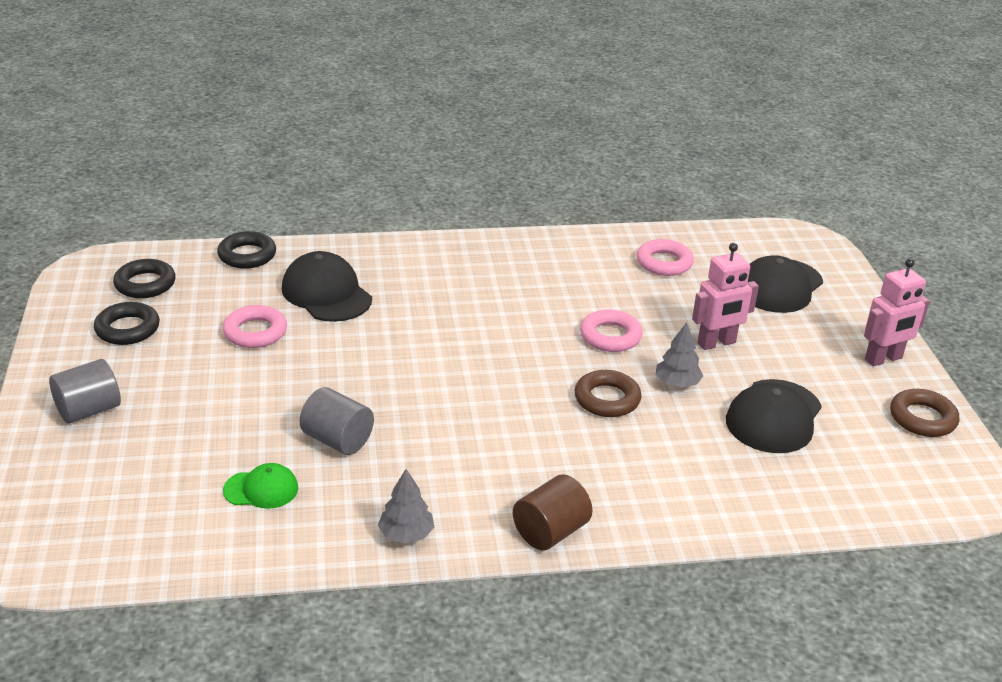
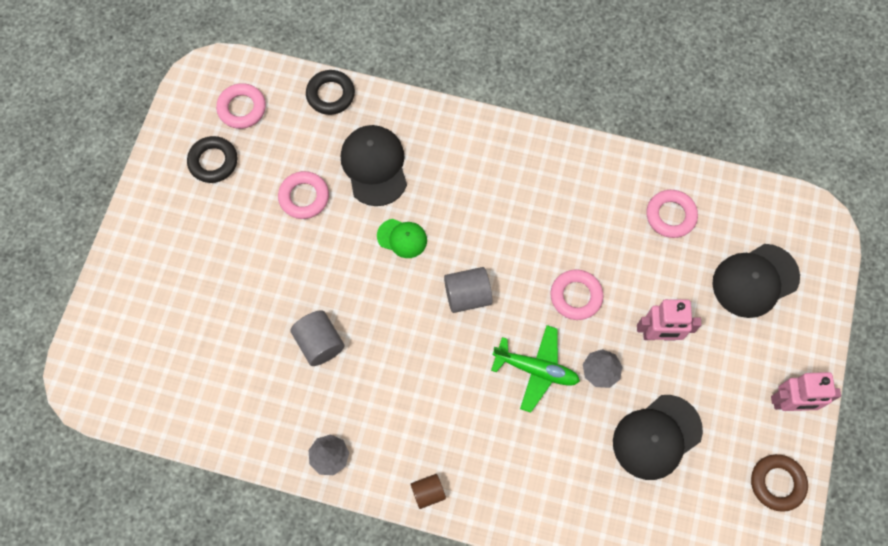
camera: 25 degrees right, 35 degrees up
grey cylinder [49,359,121,424] -> grey cylinder moved to [444,267,493,313]
black ring [113,259,176,298] -> pink ring [216,83,266,129]
green cap [223,463,298,509] -> green cap moved to [377,219,427,258]
brown cylinder [513,474,593,550] -> brown cylinder [411,474,446,509], size x0.65
brown ring [575,370,642,417] -> green plane [491,325,580,413]

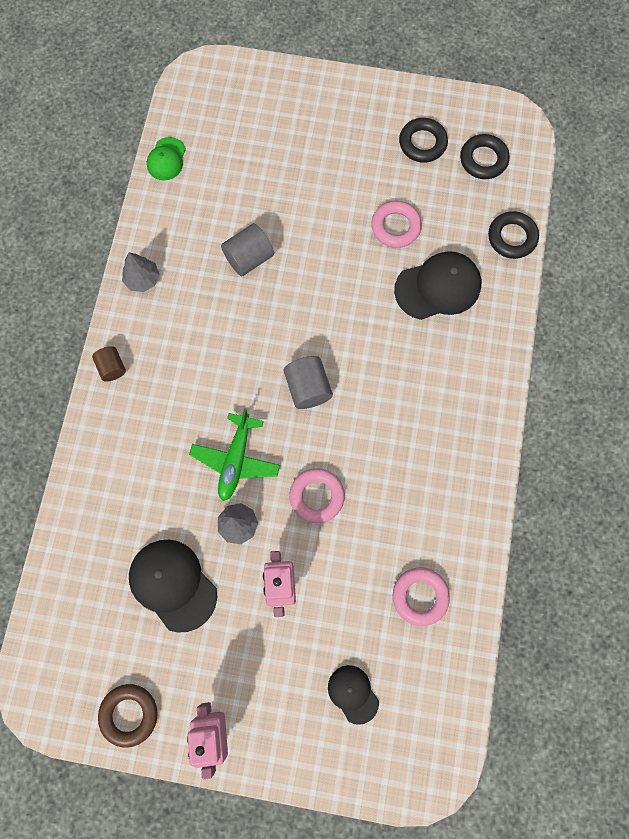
camera: 85 degrees right, 5 degrees up
pink ring [216,83,266,129] -> black ring [460,134,509,179]
green cap [377,219,427,258] -> green cap moved to [147,137,186,180]
black cap [712,244,800,318] -> black cap [328,665,379,725], size x0.58

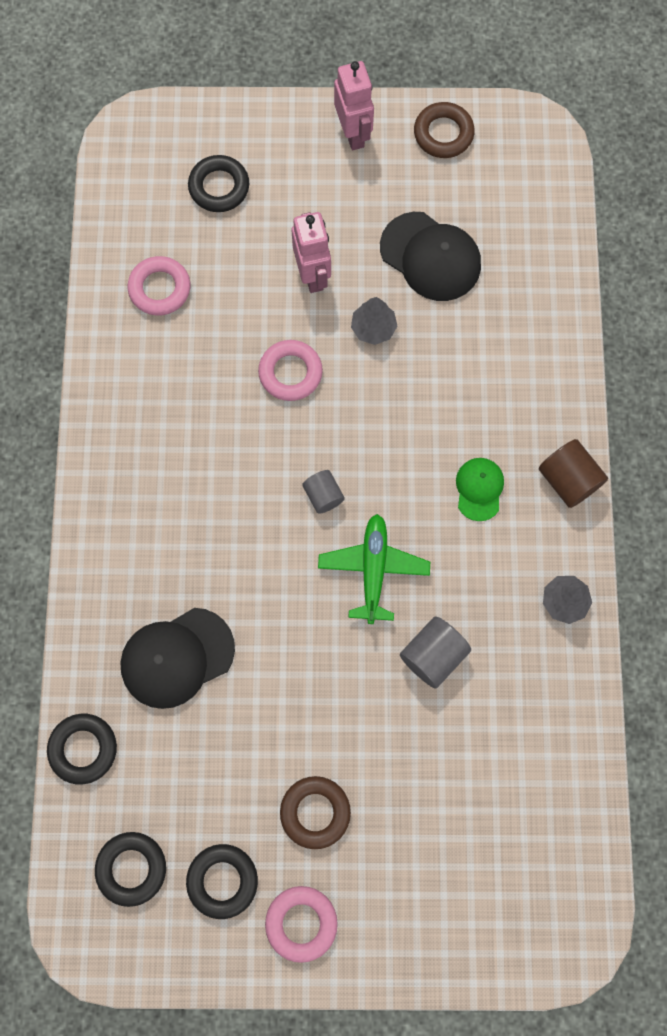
camera: 170 degrees right, 0 degrees up
brown cylinder [92,346,126,382] -> brown cylinder [539,439,608,508], size x1.54
green cap [147,137,186,180] -> green cap moved to [456,458,504,521]
green plane [189,408,280,501] -> green plane moved to [318,514,430,624]
grey cylinder [284,356,333,409] -> grey cylinder [302,470,345,514], size x0.65
black cap [328,665,379,725] -> black ring [188,155,249,212]
pink ring [371,201,422,248] -> pink ring moved to [265,886,338,963]
none -> brown ring [280,776,351,849]

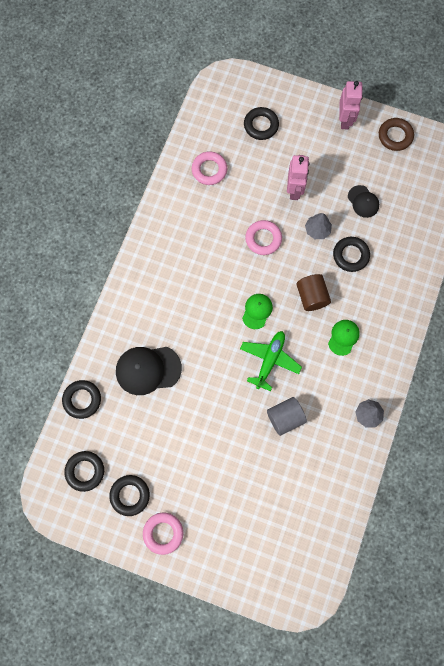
camera: 20 degrees right, 0 degrees up
brown ring [280,776,351,849] -> none
grey cylinder [302,470,345,514] -> green cap [242,294,273,329]
black cap [380,212,481,301] -> black cap [348,185,379,218], size x0.58
brown cylinder [539,439,608,508] -> brown cylinder moved to [296,274,331,311]
none -> black ring [333,237,370,272]

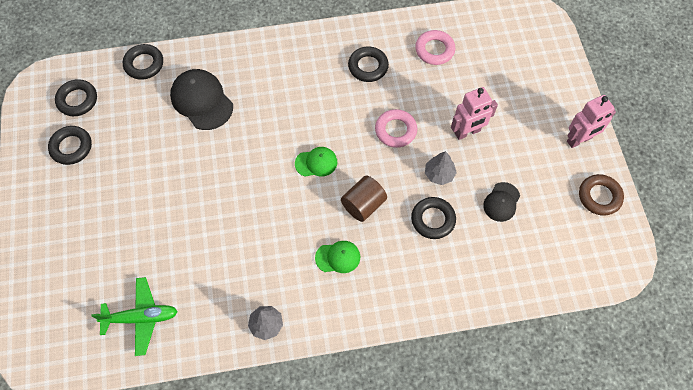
camera: 60 degrees right, 10 degrees down
pink ring [143,512,183,555] -> none
green plane [240,331,302,391] -> green plane moved to [91,277,178,356]
black ring [244,107,279,140] -> black ring moved to [348,46,389,82]
grey cylinder [267,397,307,436] -> none

